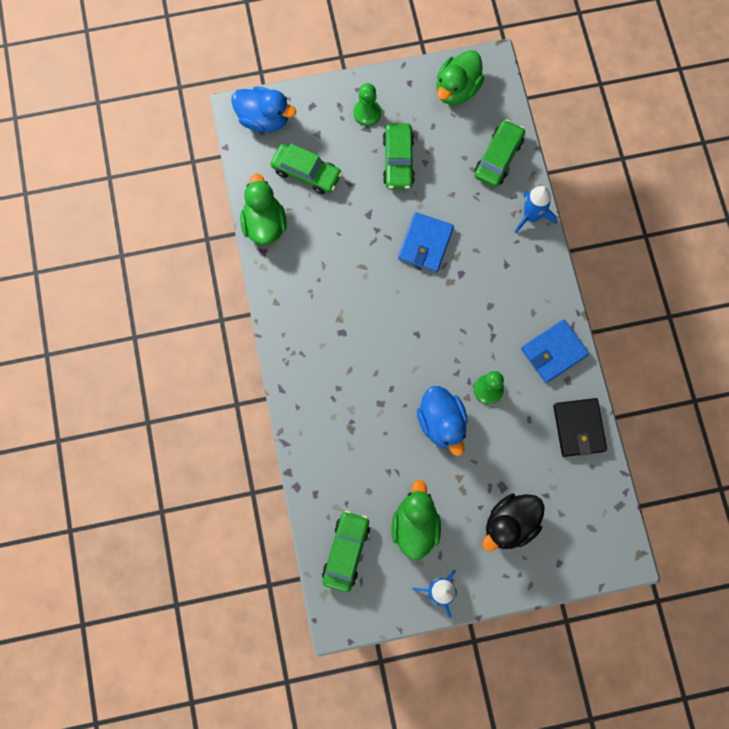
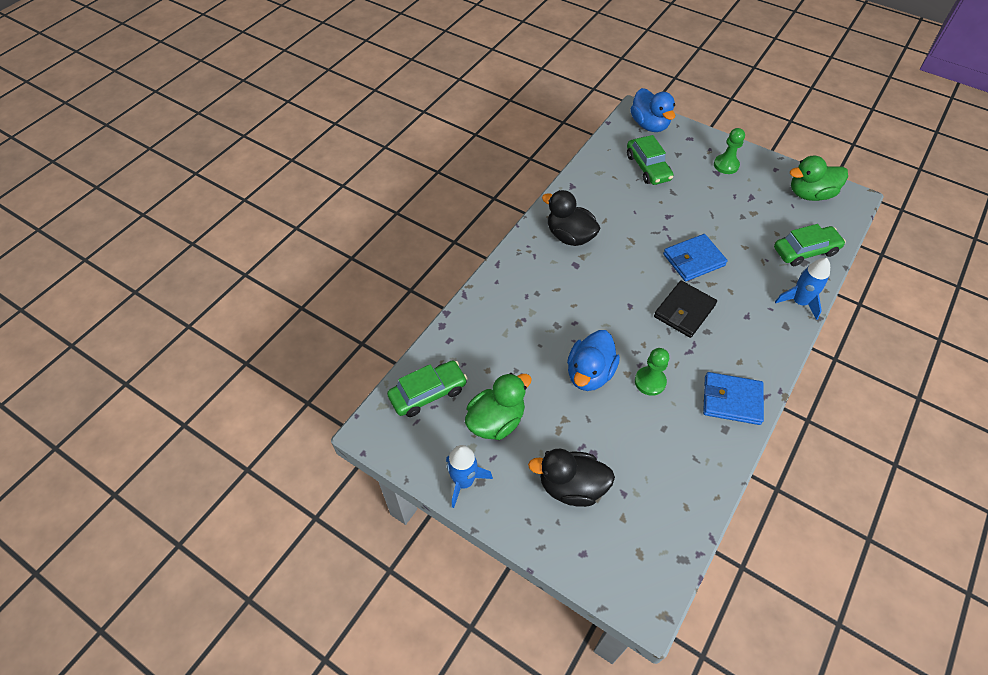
camera: 45 degrees right, 20 degrees down
green duck [240,173,287,245] -> none
green car [383,123,415,189] -> none
black wallet [553,398,607,457] -> black wallet moved to [654,281,717,338]
none -> black duck [542,190,601,246]

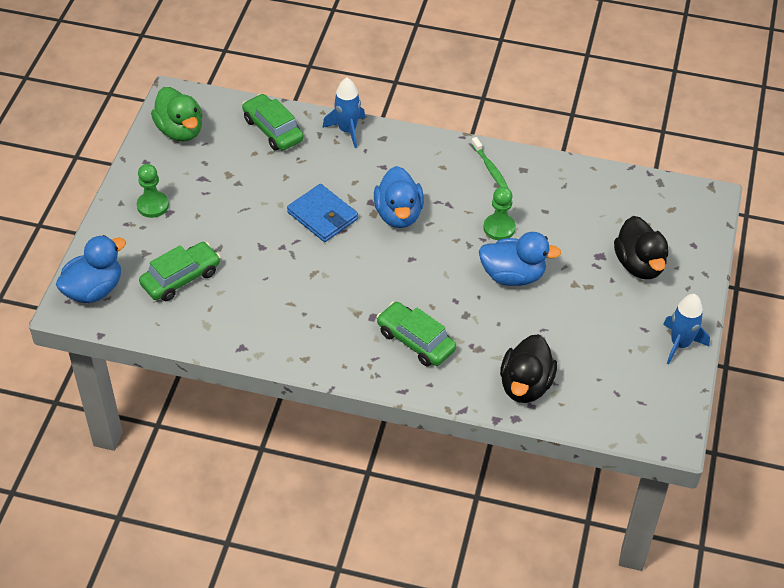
camera: 110 degrees left, 5 degrees down
green car [387,360,468,417] -> green car moved to [377,302,456,367]
green duck [465,373,532,440] -> none
black duck [542,190,601,246] -> black duck moved to [500,334,557,403]
black wallet [654,281,717,338] -> blue duck [374,166,424,228]
blue wallet [703,372,764,425] -> green toothbrush [471,137,509,189]

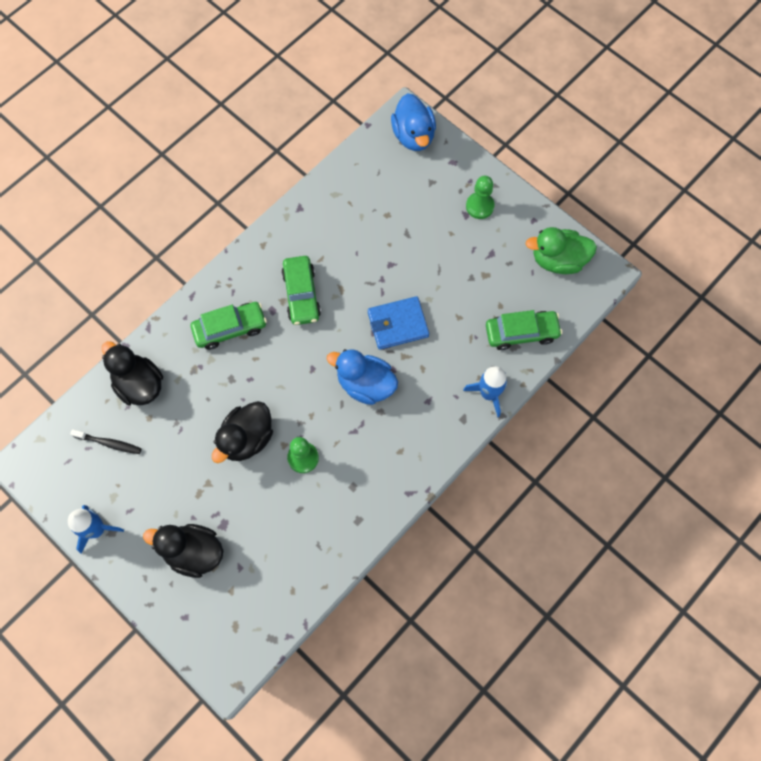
camera: 120 degrees right, 20 degrees up
green car [139,242,220,301] -> green car moved to [281,256,321,325]
green toothbrush [471,137,509,189] -> none
blue duck [479,232,561,286] -> black duck [212,401,273,463]
none -> black toothbrush [70,429,141,454]

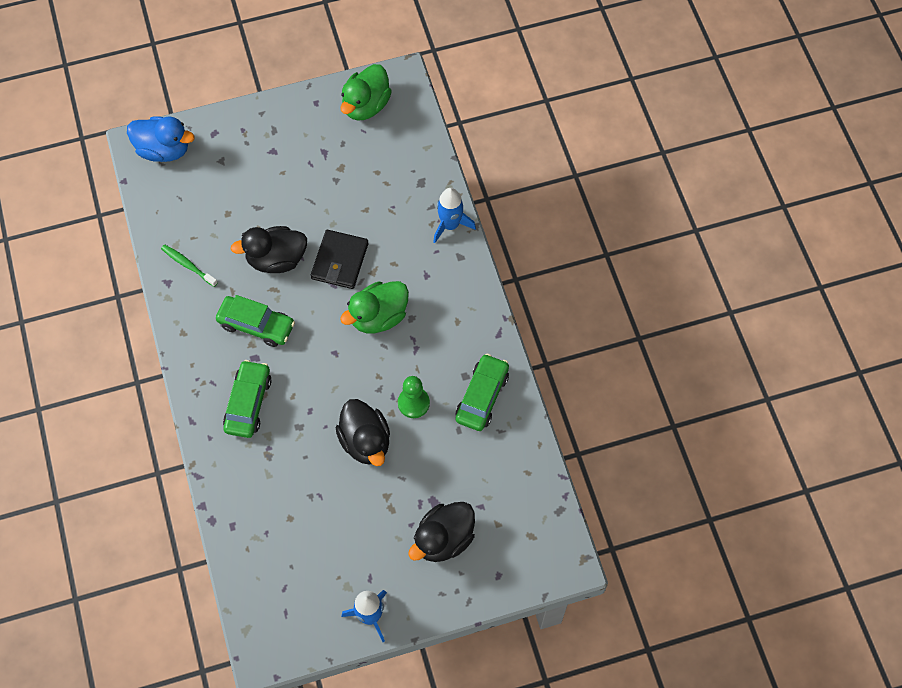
camera: 60 degrees left, 5 degrees down
black toothbrush [70,429,141,454] -> none
black duck [102,341,163,405] -> black duck moved to [231,226,307,273]
blue duck [327,349,398,405] -> green duck [340,281,409,333]
blue wallet [368,296,429,350] -> black wallet [311,230,368,289]
green pawn [466,176,495,219] -> none
green car [486,310,562,350] -> green car moved to [456,354,509,431]
none -> green toothbrush [161,244,218,287]

